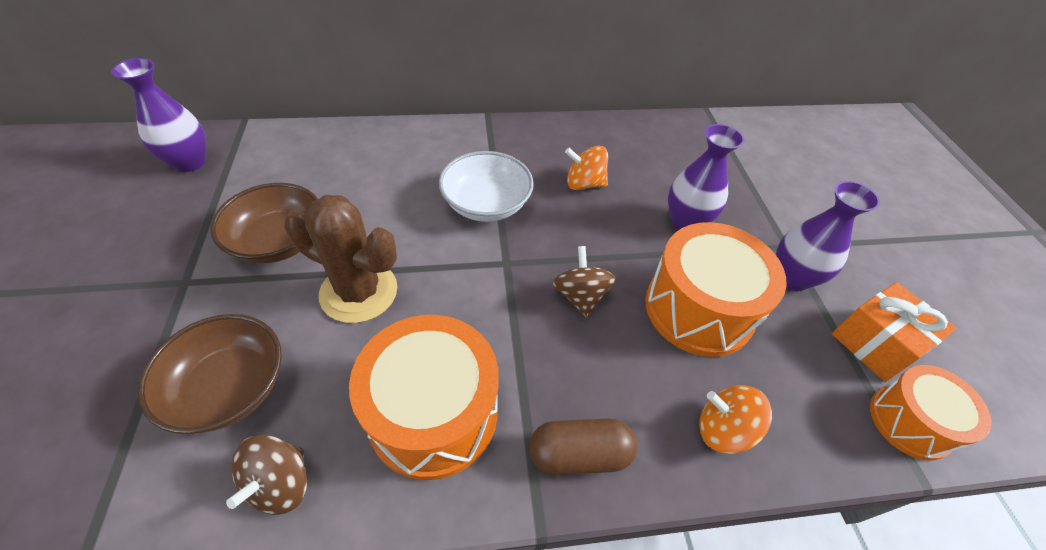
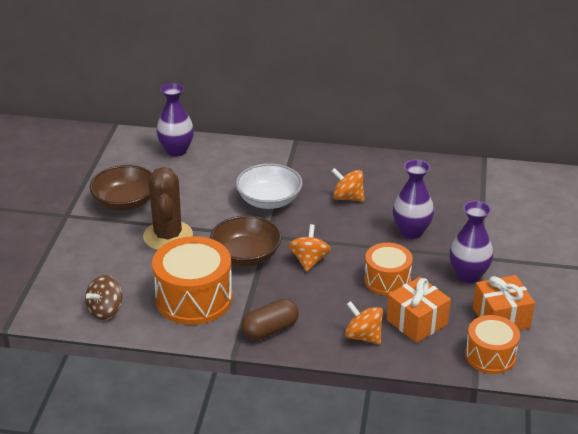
camera: 20 degrees right, 15 degrees down
purple vase [111,58,206,172] -> purple vase moved to [157,83,194,157]
brown bowl [137,314,282,434] -> brown bowl moved to [210,215,282,266]
brown cactus [284,195,397,323] -> brown cactus turned 45 degrees clockwise [143,167,193,250]
brown capsule [529,418,637,475] -> brown capsule turned 45 degrees counterclockwise [241,299,299,340]
brown spinning top [552,246,616,318] -> orange spinning top [289,224,331,271]
orange drum [645,222,787,357] -> orange drum [364,243,413,296], size x0.62
none -> orange gift [387,277,451,343]

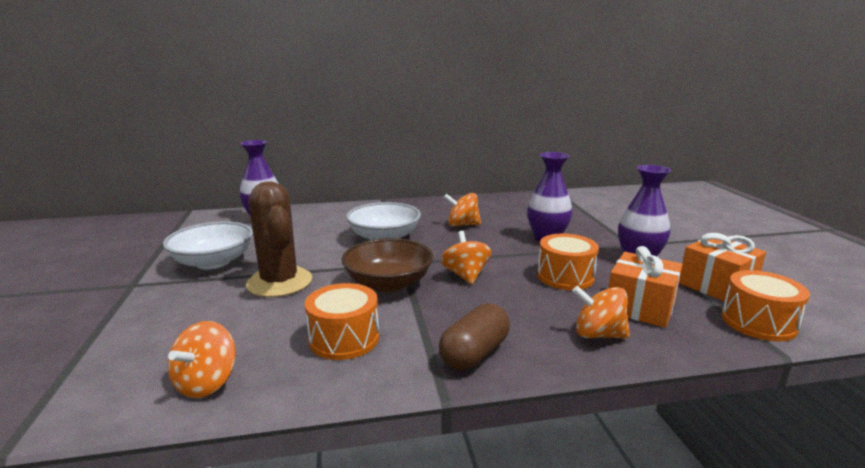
camera: 20 degrees left, 15 degrees down
brown spinning top [85,275,122,320] -> orange spinning top [168,321,236,398]
brown bowl [90,165,152,211] -> white bowl [163,221,253,269]
orange drum [152,236,233,325] -> orange drum [305,283,379,360], size x0.62

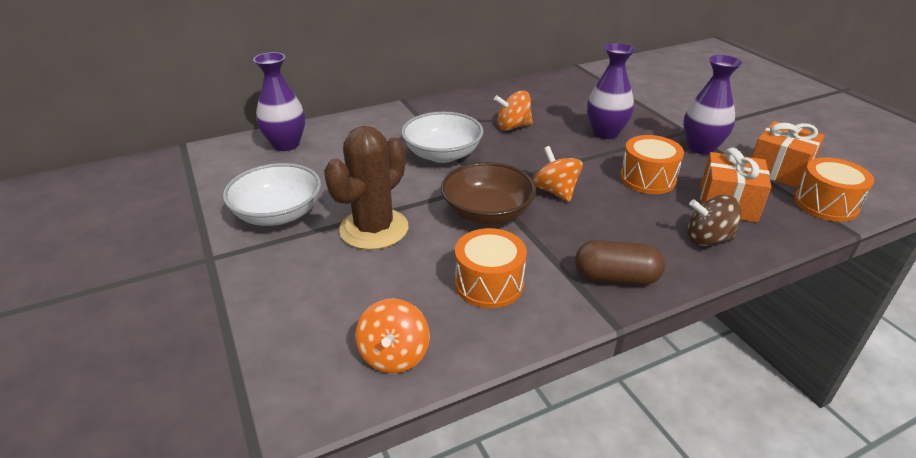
camera: 15 degrees left, 15 degrees up
brown cactus [246,181,312,297] -> brown cactus turned 75 degrees clockwise [324,126,408,250]
brown capsule [439,303,510,370] -> brown capsule turned 75 degrees clockwise [575,240,665,285]
orange spinning top [572,286,630,339] -> brown spinning top [687,195,741,246]

